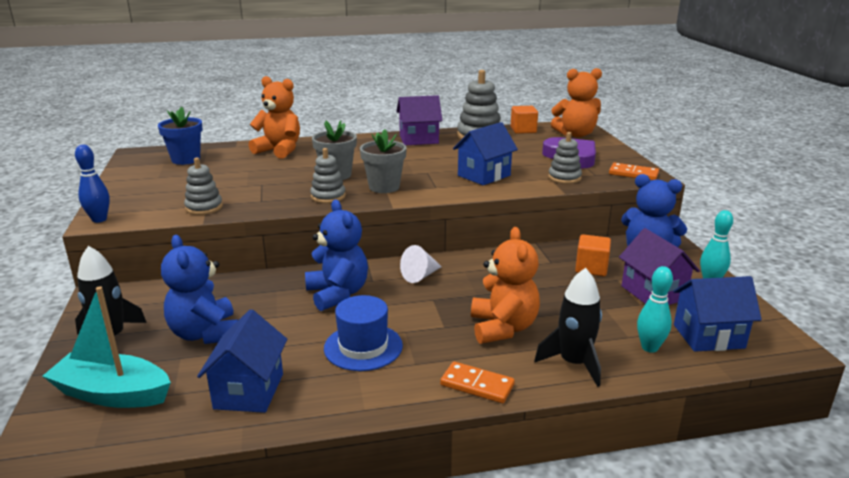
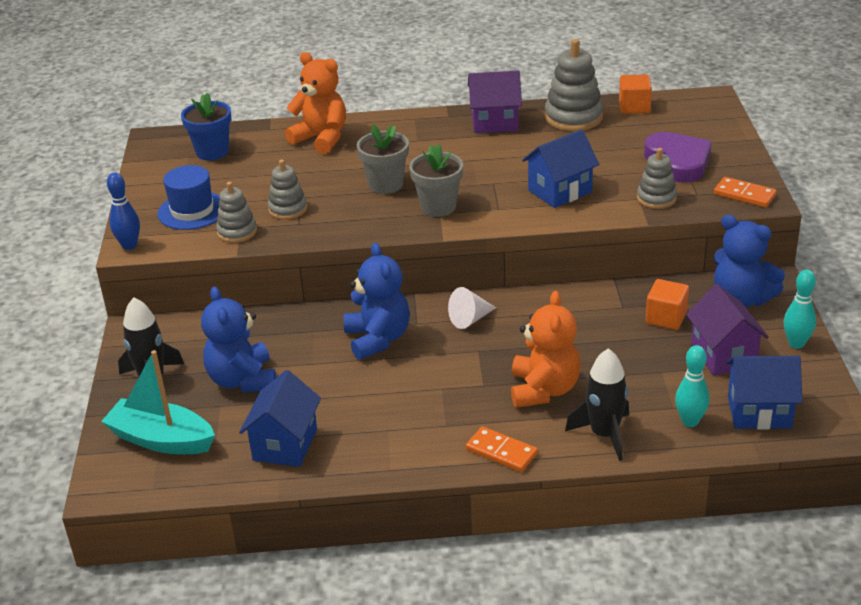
camera: 10 degrees right, 10 degrees up
grey stacking toy [310,148,346,203] -> grey stacking toy moved to [268,160,307,220]
blue hat [324,295,403,371] -> blue hat moved to [157,165,220,230]
orange teddy bear [551,68,602,137] -> none

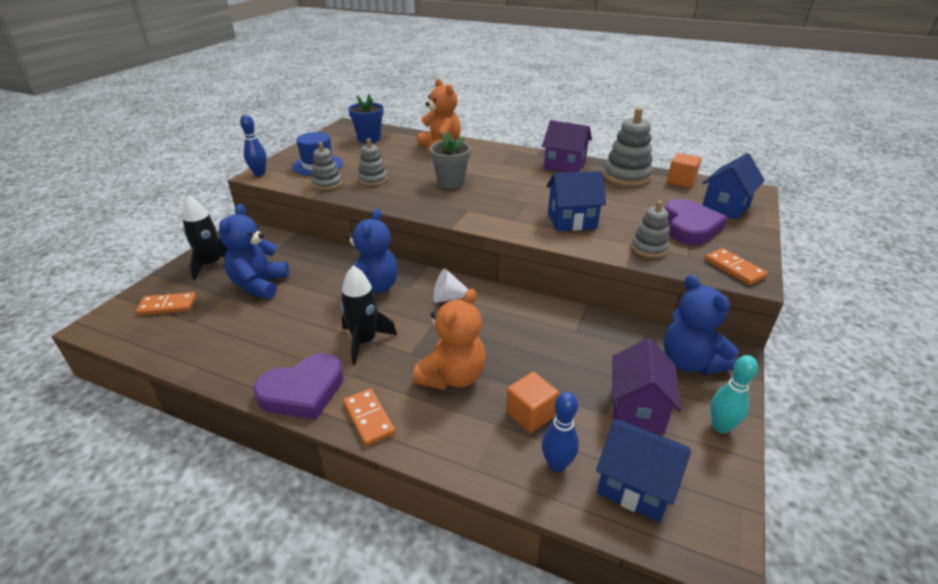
camera: 25 degrees right, 0 degrees up
turquoise boat [101,350,215,454] -> orange domino [136,292,196,315]
blue house [239,370,321,467] -> blue house moved to [703,153,765,220]
grey flower pot [409,144,463,217] -> none
black rocket [565,348,629,461] -> black rocket moved to [340,265,397,365]
orange cube [646,279,689,330] -> orange cube moved to [506,372,559,433]
turquoise bowling pin [675,345,709,427] -> blue bowling pin [542,392,579,472]
none -> purple heart [253,353,344,419]

